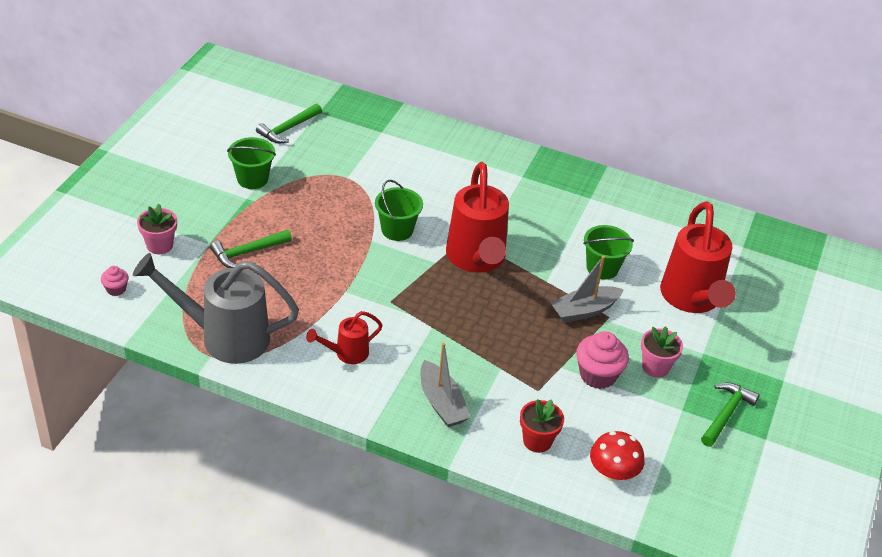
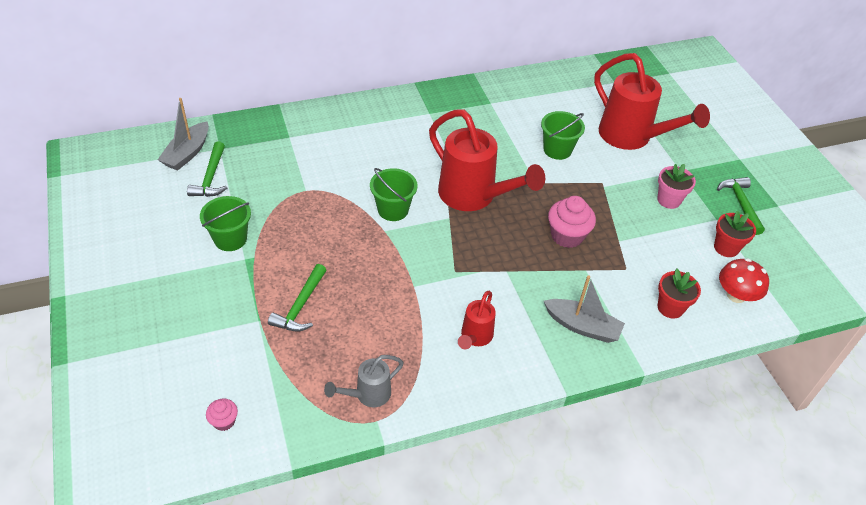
camera: 40 degrees left, 5 degrees up
grey watering can [133,253,299,364] -> grey watering can [324,355,404,407], size x0.50
pink flower pot [137,204,177,254] -> none
grey boat [550,255,624,323] -> grey boat moved to [158,98,209,171]
pink cupcake [576,331,629,389] -> pink cupcake moved to [548,196,596,248]
none -> red flower pot [714,211,756,257]

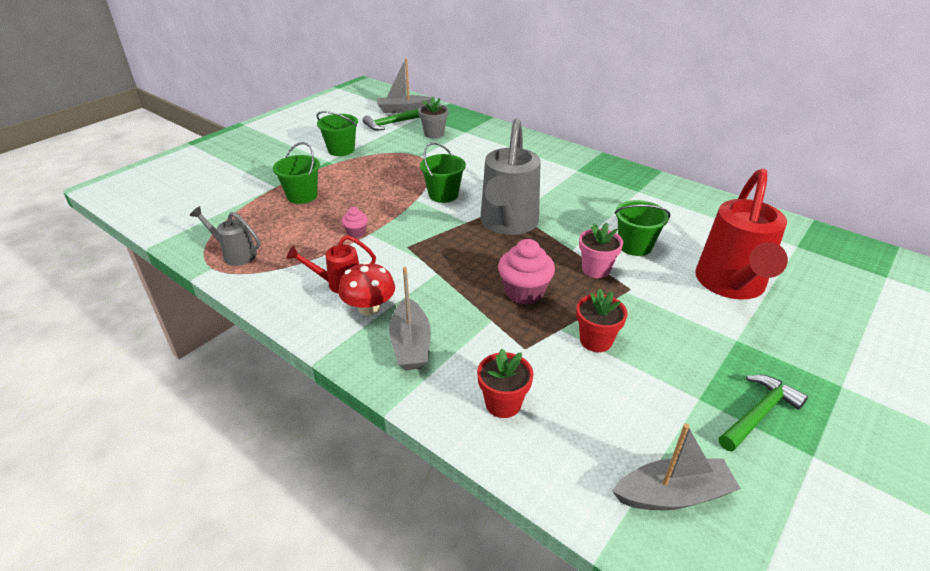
camera: 60 degrees right, 10 degrees down
pink cupcake [206,399,238,431] -> pink cupcake moved to [342,207,368,238]
green hammer [268,264,326,332] -> green bucket [273,142,320,204]
red watering can [429,109,545,211] -> grey watering can [480,118,541,235]
pink flower pot [657,164,696,209] -> pink flower pot moved to [579,223,623,278]
red flower pot [714,211,756,257] -> red flower pot moved to [576,289,628,352]
red mushroom [719,258,769,303] -> red mushroom moved to [338,262,395,316]
none -> grey flower pot [418,97,449,138]
none -> grey boat [612,424,741,510]

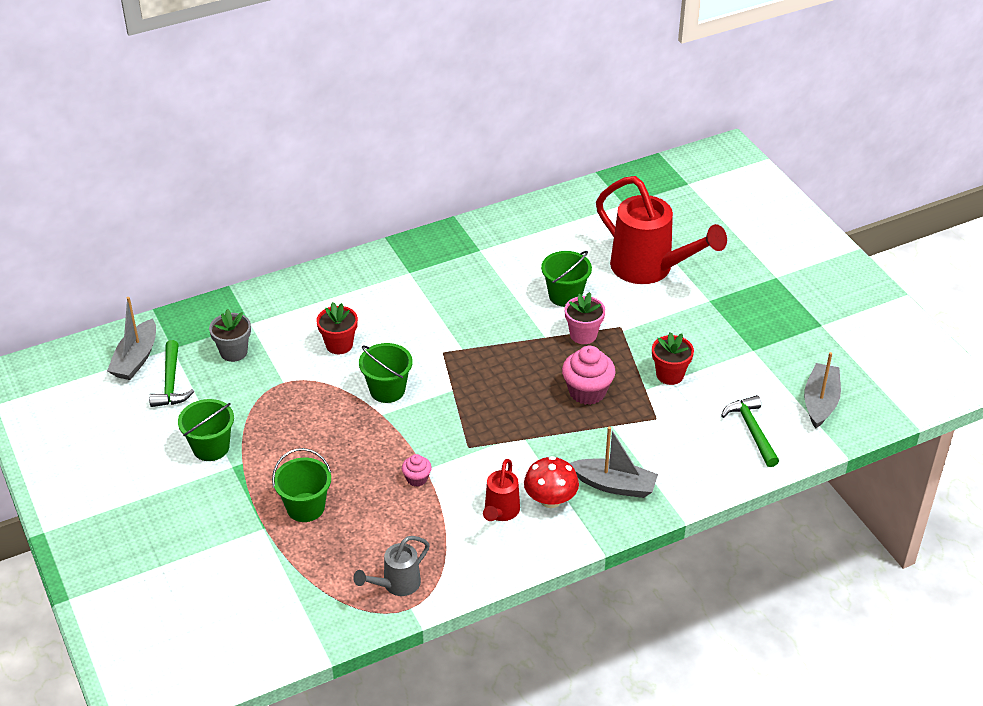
camera: 65 degrees left, 5 degrees up
red flower pot [477,349,534,418] -> red flower pot moved to [316,302,358,354]
grey watering can [480,118,541,235] -> none
green hammer [719,375,808,451] -> green hammer moved to [721,395,779,467]

